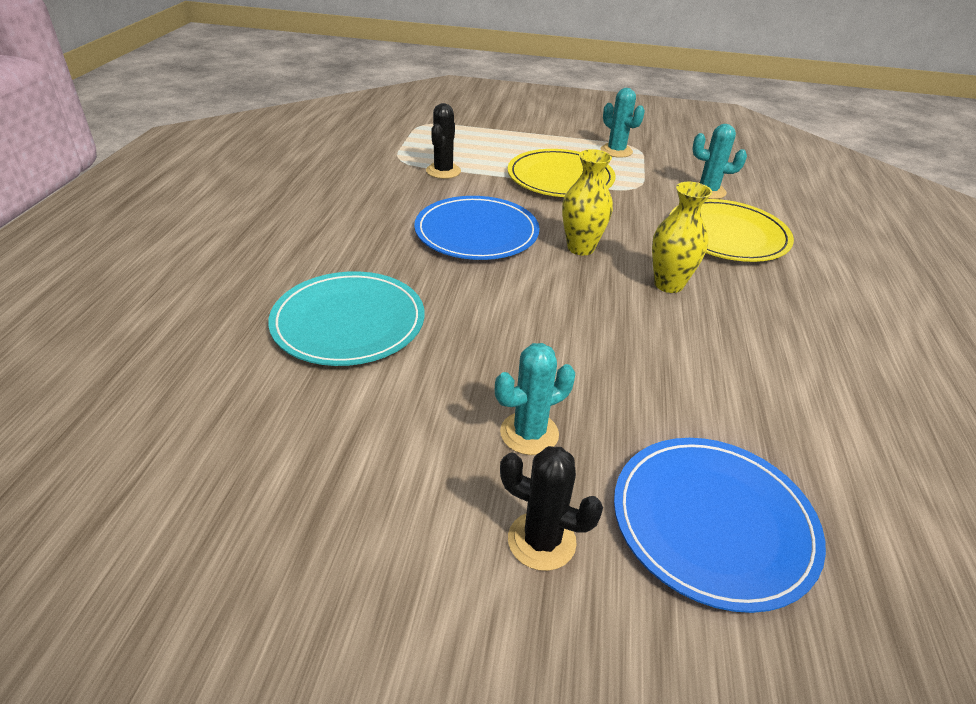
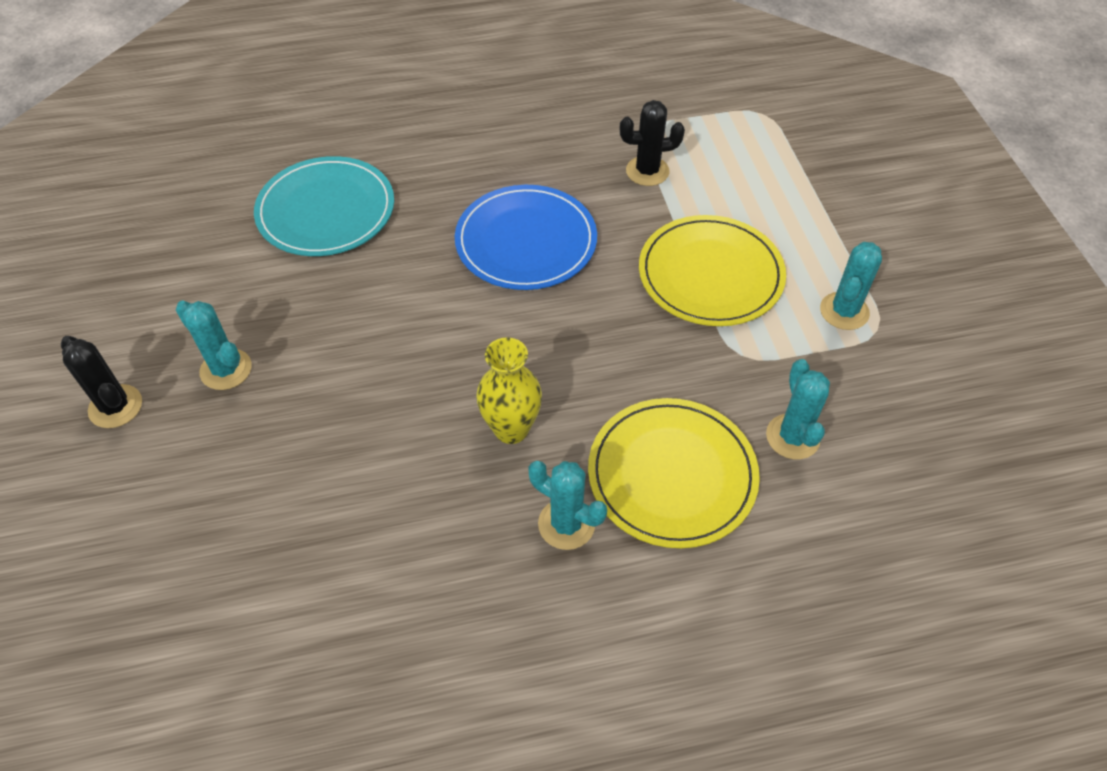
camera: 70 degrees right, 15 degrees up
black cactus [500,446,603,571] -> black cactus turned 45 degrees counterclockwise [61,336,142,428]
yellow vase [562,149,613,256] -> none
blue plate [614,438,826,613] -> none
none -> turquoise cactus [528,461,607,550]

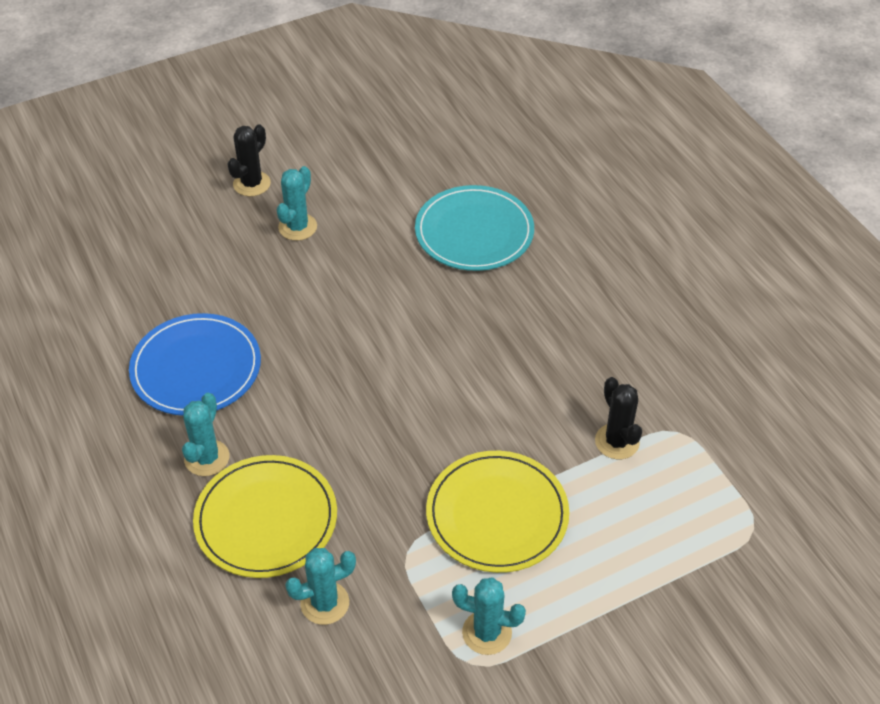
camera: 75 degrees right, 5 degrees down
blue plate [455,185,597,290] -> blue plate moved to [129,313,261,416]
yellow vase [476,337,542,444] -> none

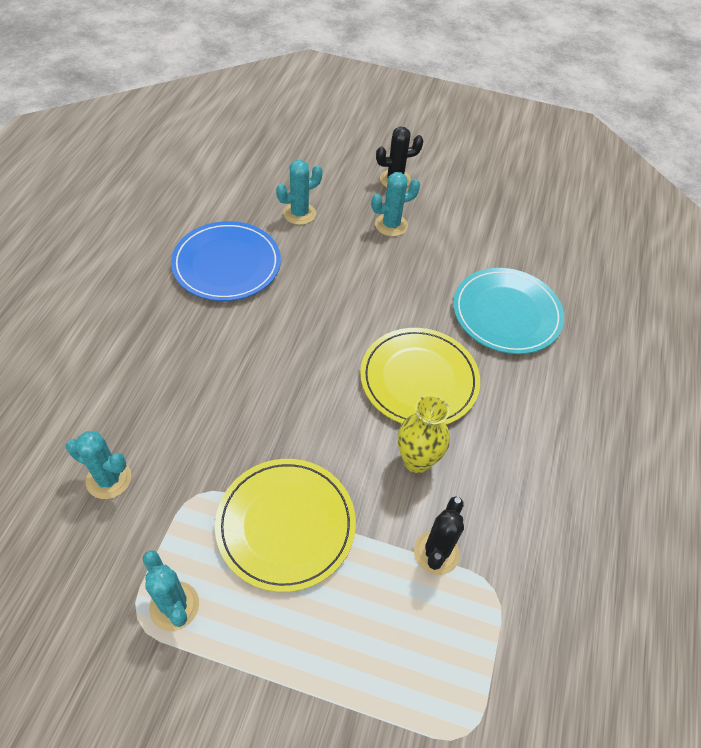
camera: 40 degrees right, 5 degrees up
turquoise cactus [182,393,229,476] -> turquoise cactus moved to [276,160,323,225]
yellow plate [193,455,337,578] -> yellow plate moved to [360,328,480,425]
none -> yellow vase [398,395,450,473]

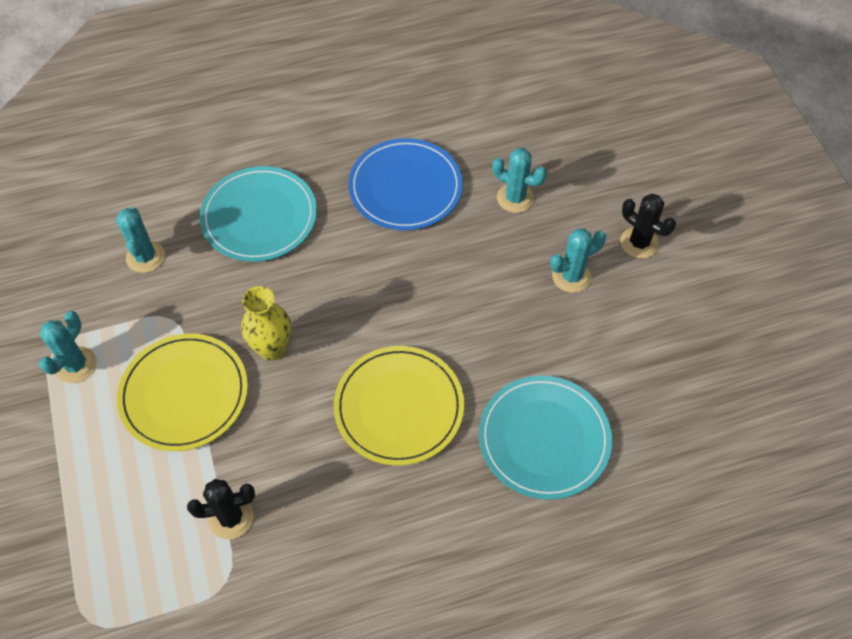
camera: 60 degrees right, 5 degrees up
turquoise cactus [371,172,420,236] -> turquoise cactus turned 60 degrees counterclockwise [550,229,606,293]
yellow vase [398,395,450,473] -> yellow vase moved to [241,286,291,361]
none -> turquoise plate [200,166,317,262]

